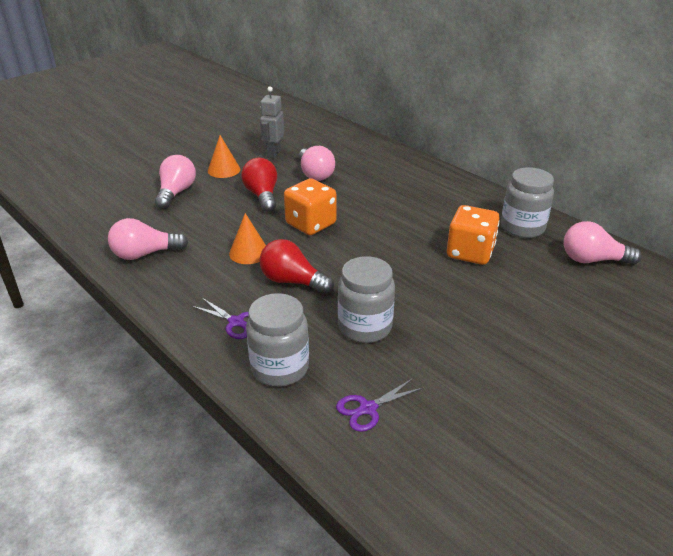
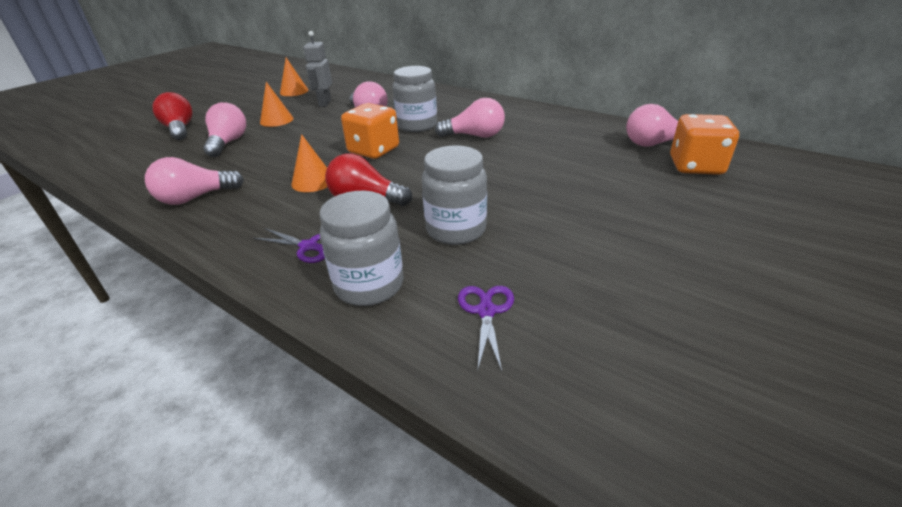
camera: 10 degrees left, 0 degrees up
red light bulb [241,158,277,212] -> red light bulb moved to [152,92,193,140]
purple scissors [336,378,423,432] -> purple scissors turned 135 degrees clockwise [458,286,514,371]
orange dice [447,205,500,265] -> orange dice moved to [670,114,739,175]
grey jar [501,167,554,238] -> grey jar moved to [393,66,437,132]
none -> orange cone [280,58,309,96]
none -> pink light bulb [435,98,505,138]

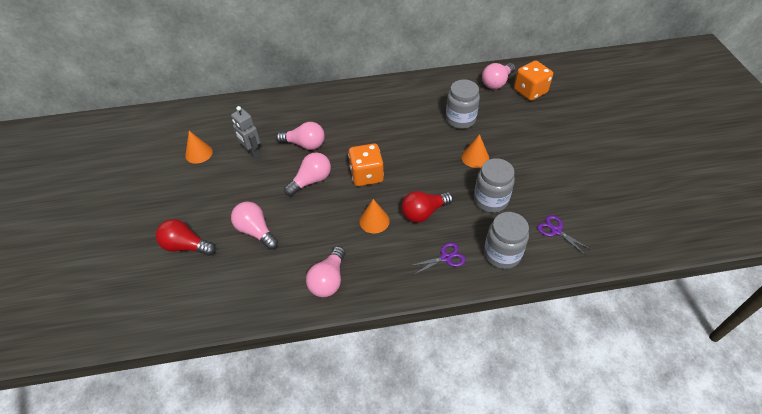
camera: 45 degrees left, 15 degrees up
orange cone [260,82,294,127] -> orange cone moved to [462,134,489,168]
grey jar [393,66,437,132] -> grey jar moved to [446,80,480,129]
pink light bulb [435,98,505,138] -> pink light bulb moved to [284,152,331,196]

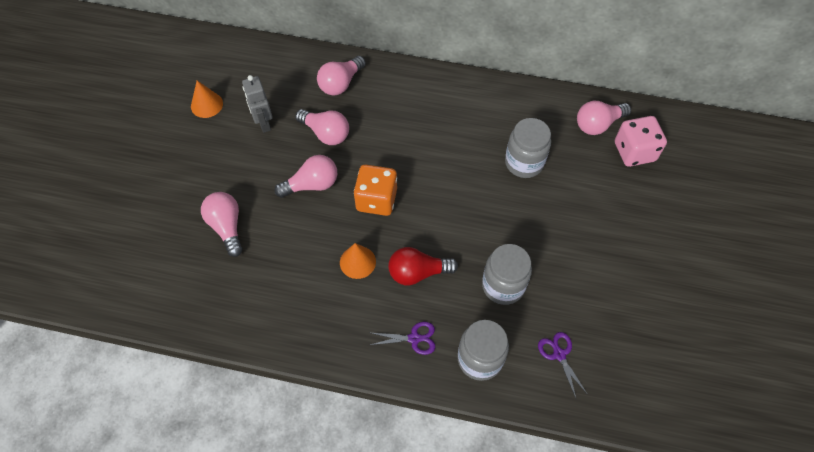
camera: 20 degrees right, 10 degrees up
red light bulb [156,219,216,256] -> none
pink light bulb [306,246,346,297] -> pink light bulb moved to [317,56,366,96]
orange cone [462,134,489,168] -> none
orange dice [514,61,553,101] -> pink dice [615,116,667,167]

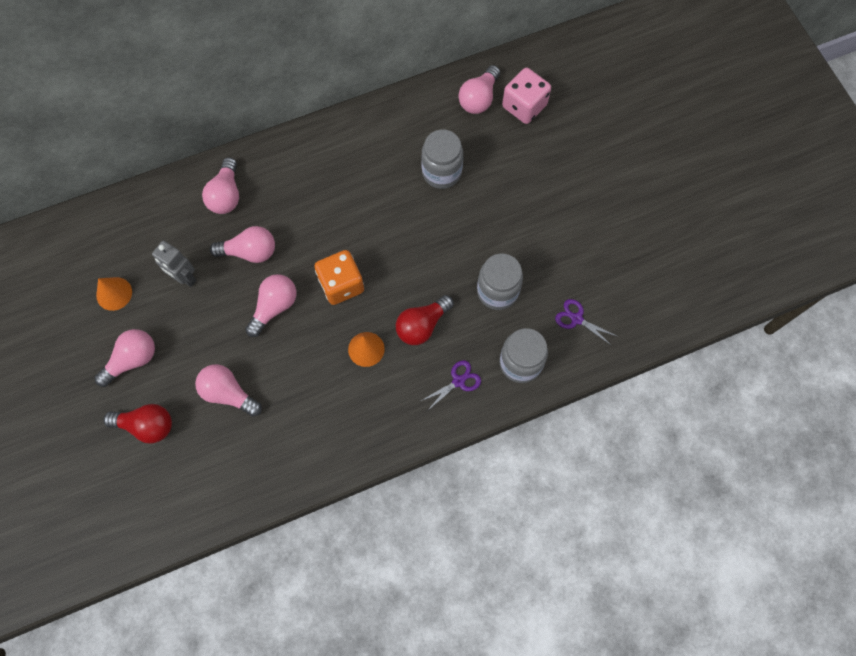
camera: 35 degrees left, 10 degrees up
none -> pink light bulb [94,329,155,387]
none -> red light bulb [103,404,172,444]

